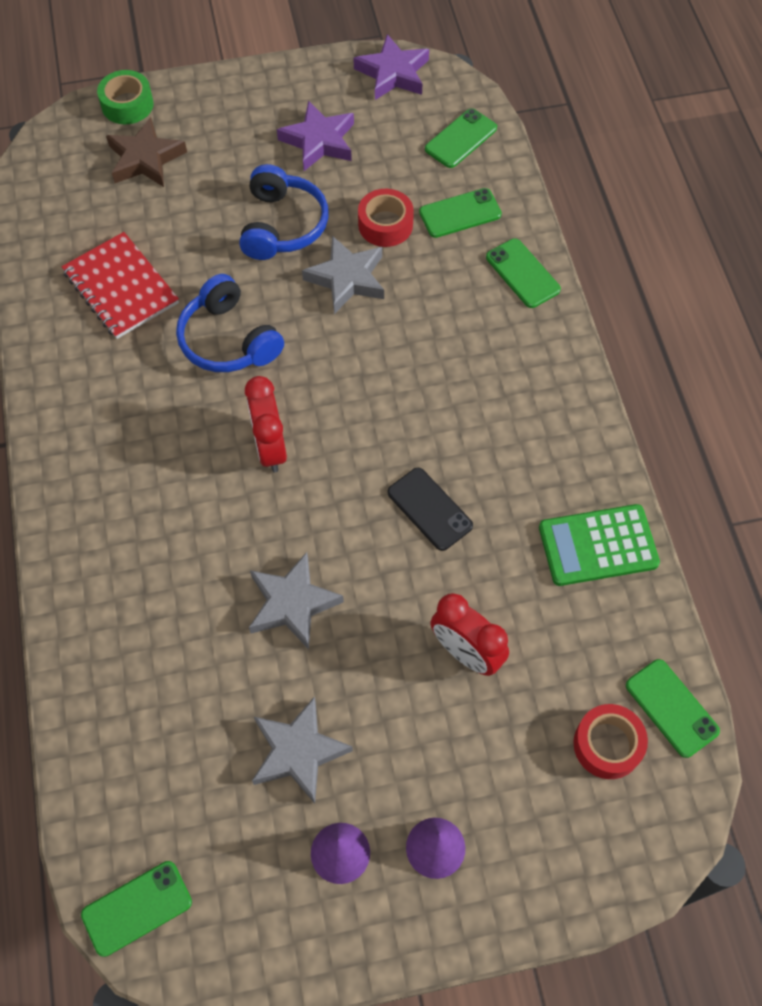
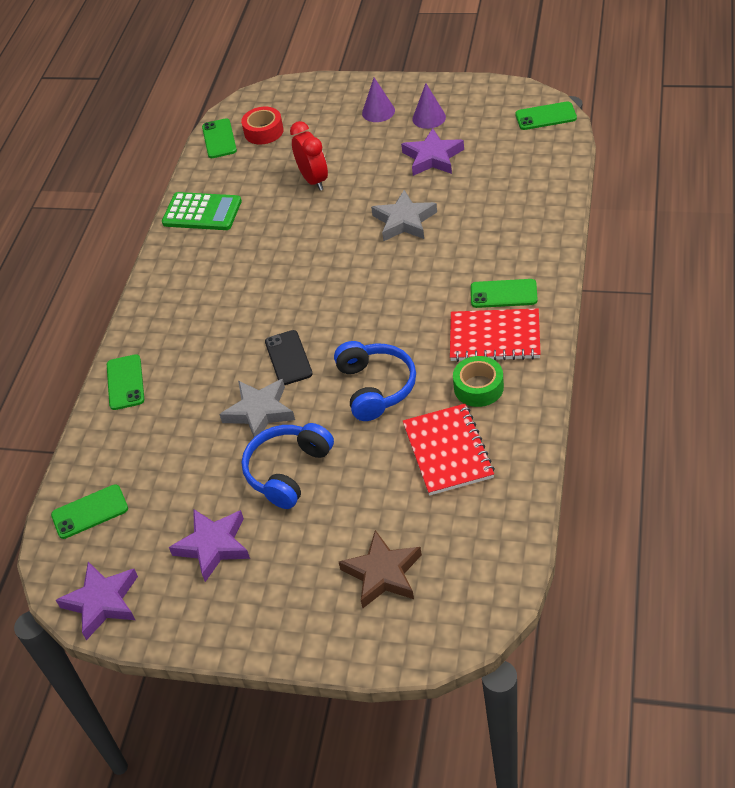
camera: 150 degrees left, 15 degrees down
green tape [97,70,154,124] -> green tape moved to [453,356,504,407]
red clock [245,376,287,472] -> none
grey star [252,696,353,804] -> purple star [401,128,464,176]
red tape [358,189,414,247] -> none
black phone [388,468,473,551] -> black phone moved to [265,330,313,385]
green phone [419,188,502,238] -> green phone moved to [471,279,538,308]
none -> red notebook [450,308,541,362]

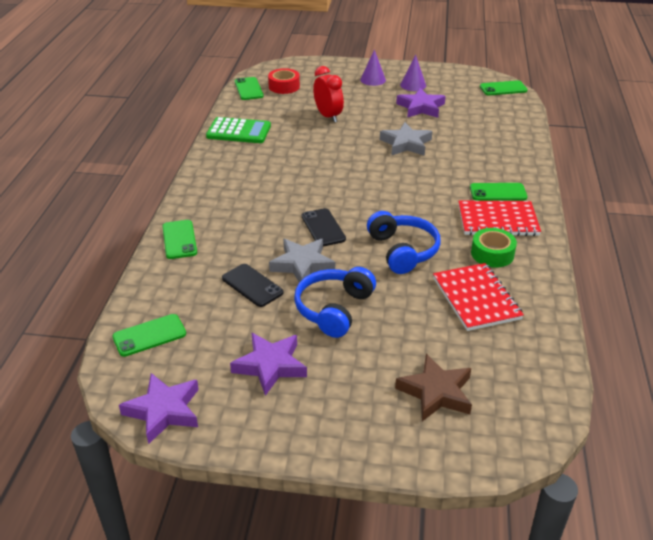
camera: 10 degrees left, 10 degrees down
none -> black phone [222,264,283,307]

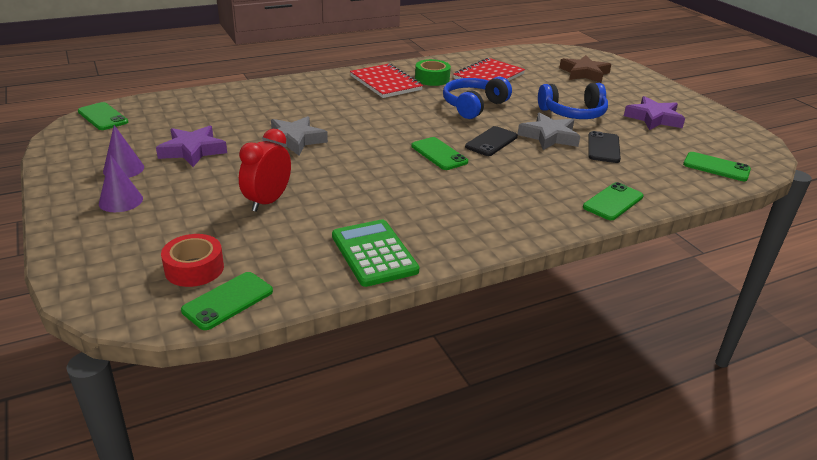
camera: 125 degrees left, 5 degrees down
purple star [119,373,199,444] -> none
green phone [470,183,527,201] -> green phone moved to [411,137,468,170]

